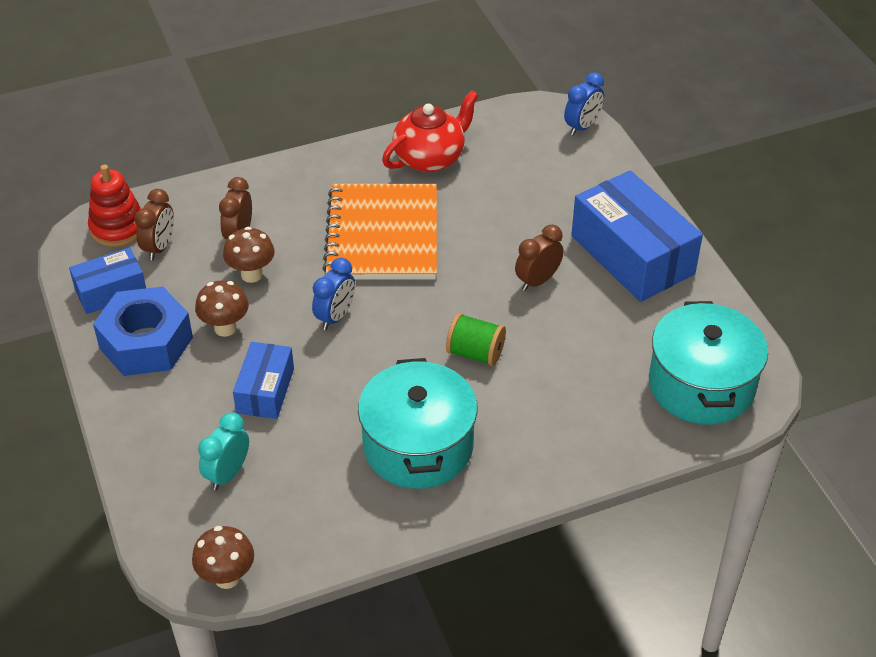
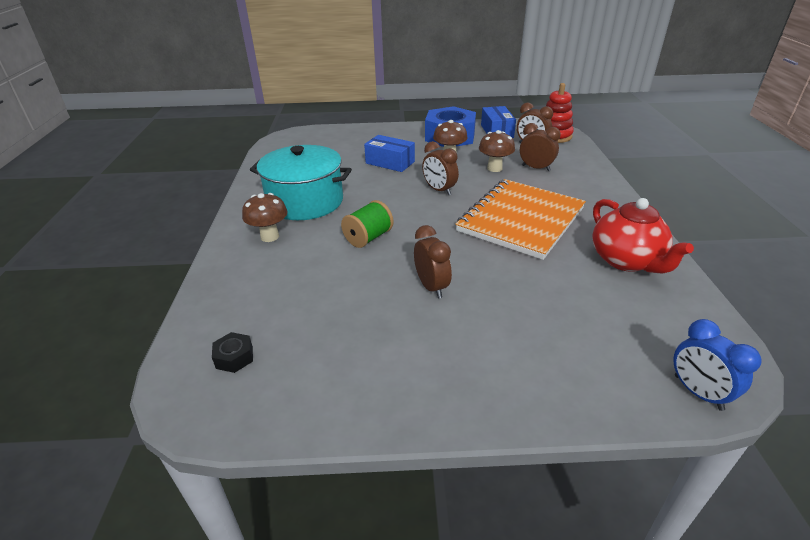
camera: 110 degrees right, 10 degrees down
brown mushroom [192,526,254,589] -> brown mushroom moved to [242,193,288,242]
turquoise clock [198,412,249,490] -> none
blue clock [312,258,355,330] -> brown clock [422,141,459,195]
orange notebook [323,184,437,280] -> orange notebook turned 75 degrees counterclockwise [455,179,586,260]
blue box [571,170,703,302] -> none
turquoise pot [649,301,768,425] -> black nut [212,332,253,373]

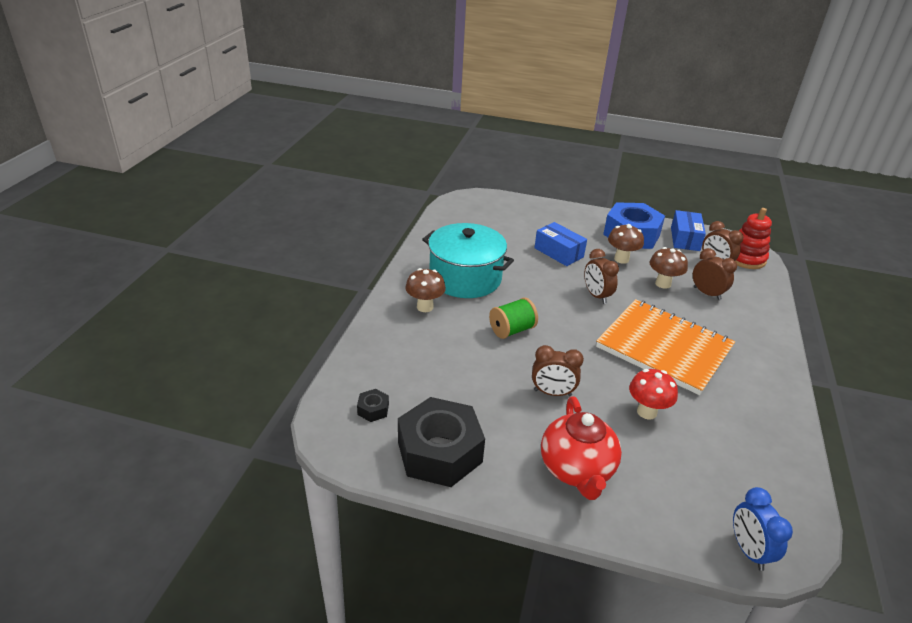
camera: 15 degrees right, 0 degrees up
brown clock [414,225,452,298] -> brown clock turned 105 degrees clockwise [532,345,584,396]
orange notebook [455,179,586,260] -> orange notebook turned 75 degrees clockwise [596,299,735,395]
red teapot [592,198,694,273] -> red teapot moved to [541,396,622,500]
none -> black nut [398,397,485,487]
none -> red mushroom [629,369,678,420]

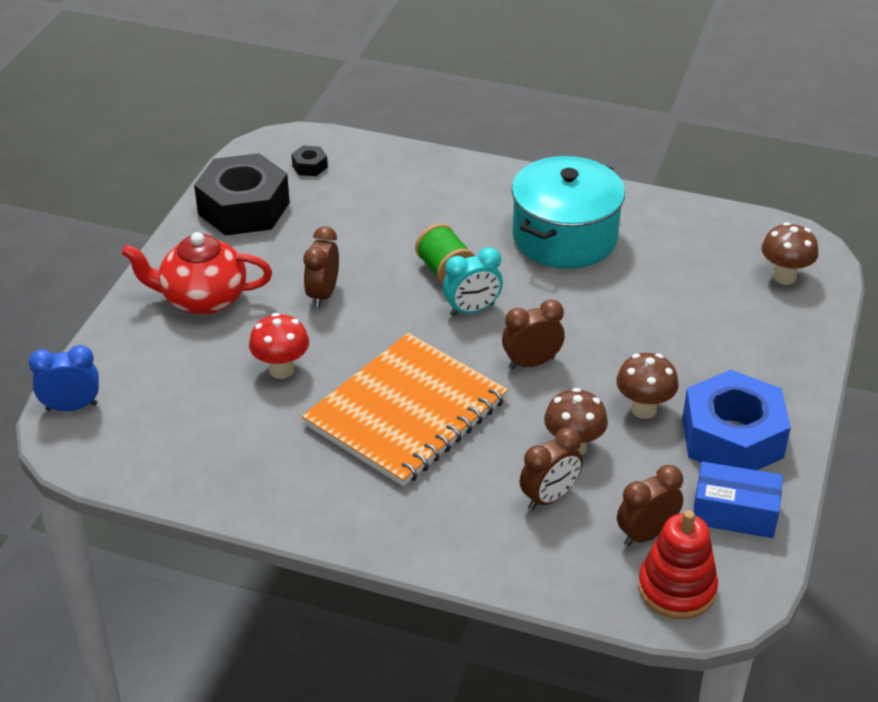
camera: 95 degrees right, 5 degrees up
brown mushroom [405,268,446,312] -> brown mushroom moved to [761,222,818,285]
blue box [534,222,587,266] -> none
none -> turquoise clock [443,247,503,316]

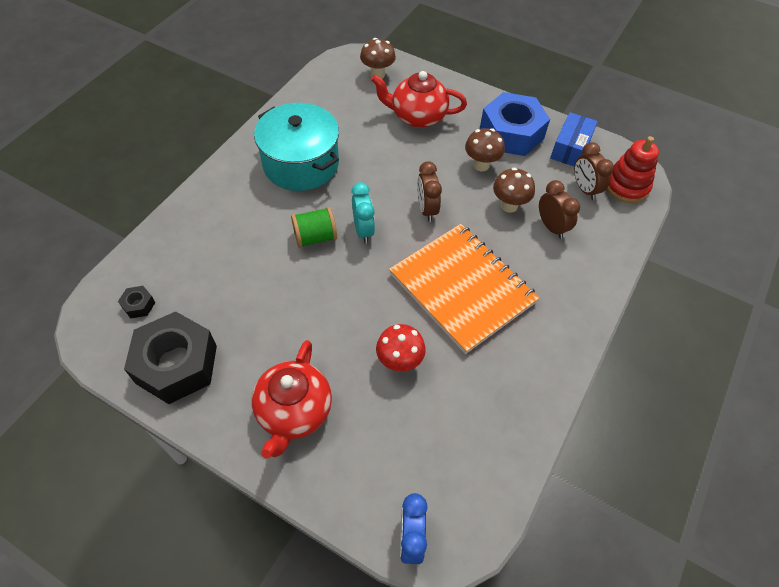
camera: 80 degrees left, 15 degrees up
brown clock [304,226,339,308] -> none
none -> red teapot [371,71,467,128]

